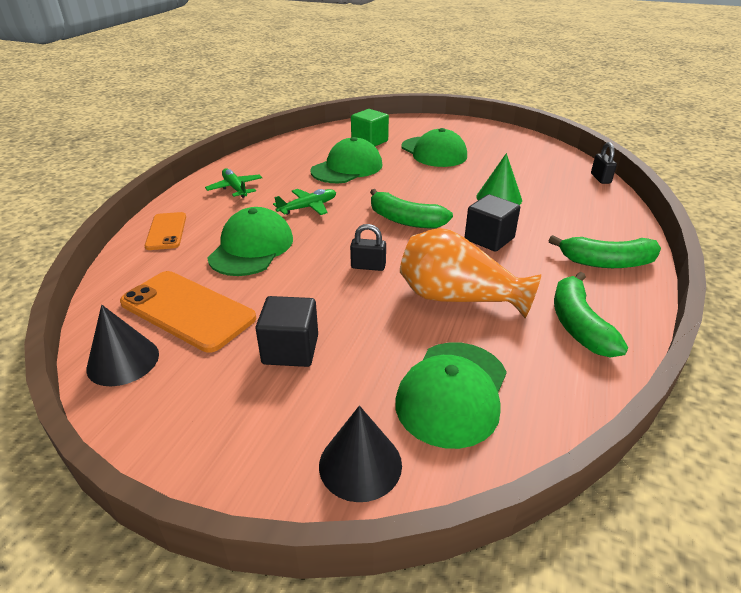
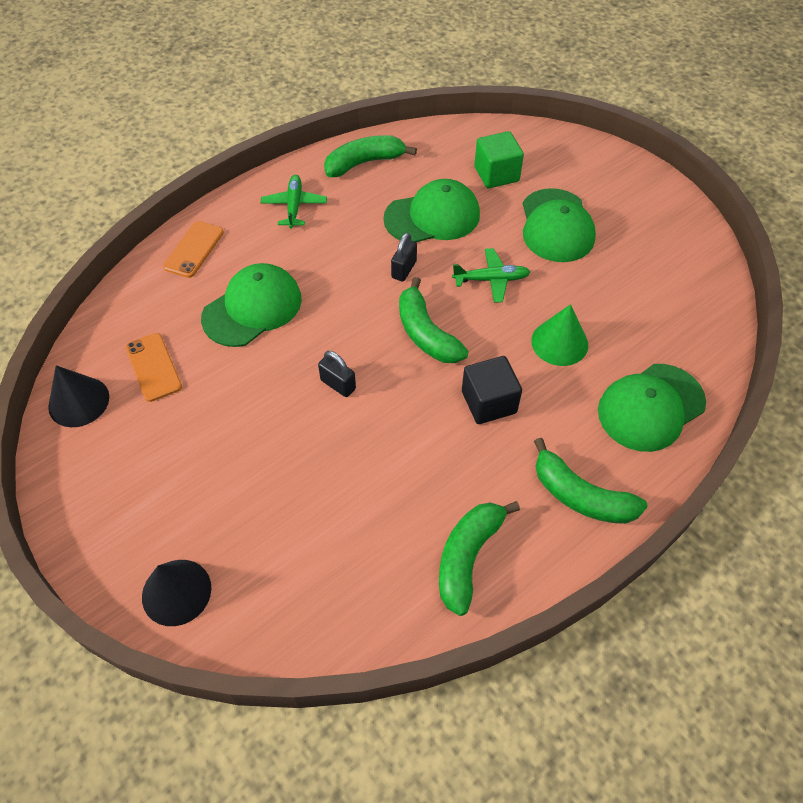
camera: 30 degrees right, 20 degrees up
orange phone [120,271,256,353] -> orange phone [125,333,182,402], size x0.60
black cube [255,296,318,367] -> none
green plane [273,189,336,215] -> green plane moved to [452,248,530,303]
green cap [395,342,507,449] -> green cap moved to [598,364,706,452]
orange vase [400,228,541,318] -> none
black padlock [591,142,617,184] -> black padlock moved to [391,233,417,282]
none -> green banana [324,135,417,177]

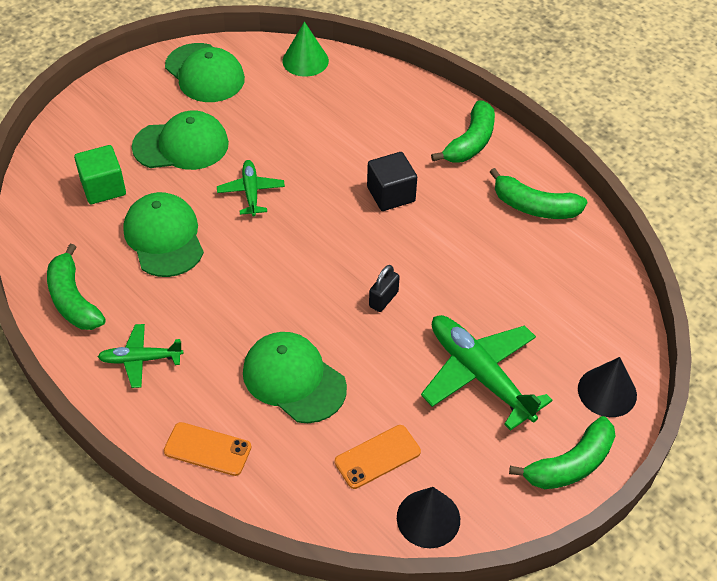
camera: 95 degrees left, 5 degrees down
black padlock [391,233,417,282] -> none
green banana [399,277,469,363] -> green banana moved to [509,416,615,489]
green cone [531,304,588,366] -> green cone moved to [282,22,329,77]
green cap [598,364,706,452] -> green cap moved to [165,43,245,102]
none -> green plane [421,315,553,431]

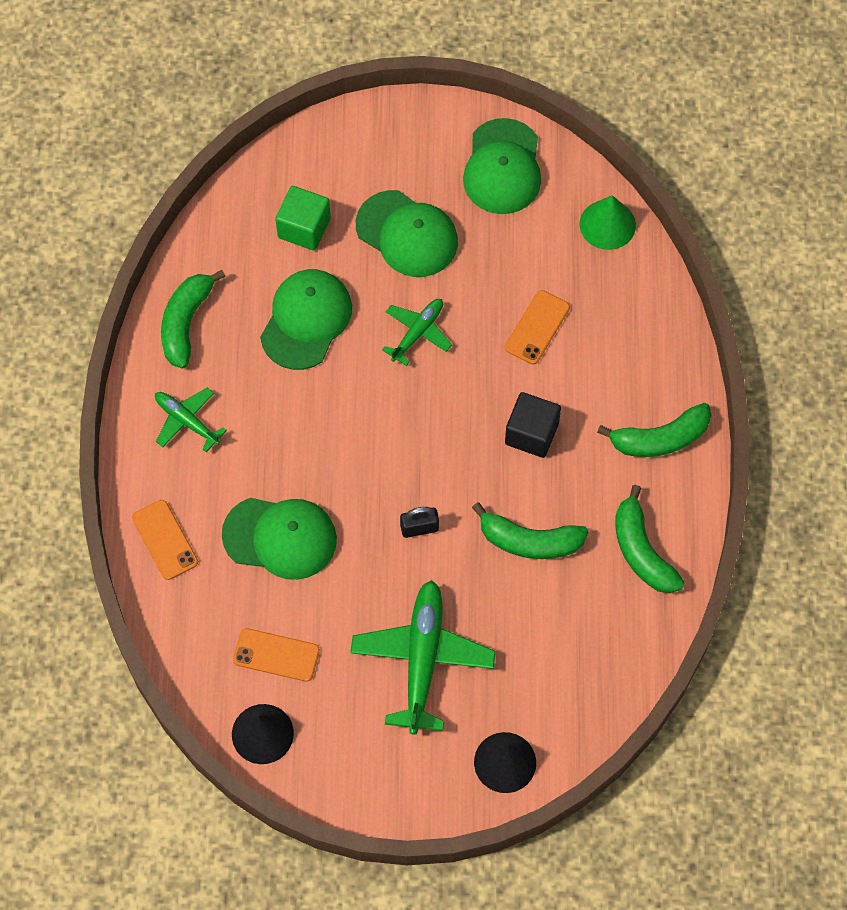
camera: 45 degrees right, 15 degrees up
green cap [243,332,347,423] -> green cap turned 105 degrees clockwise [222,498,337,580]
green banana [509,416,615,489] -> green banana moved to [472,502,589,559]
none -> orange phone [505,290,570,364]

